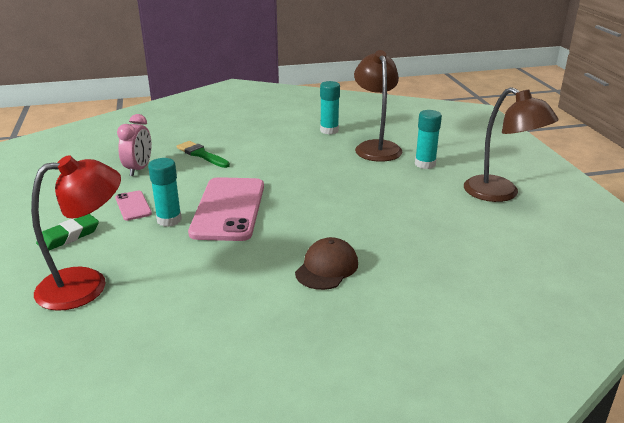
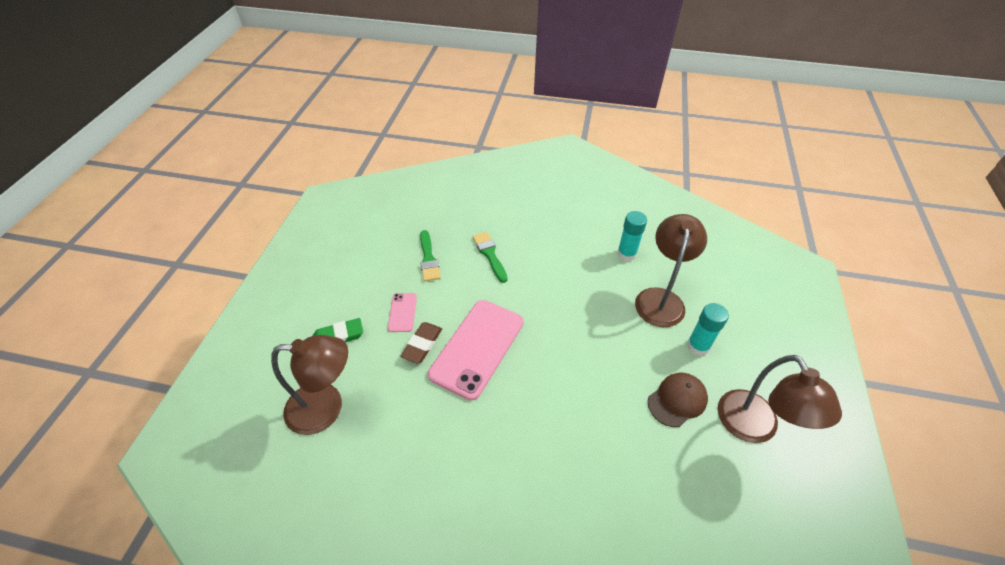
camera: 25 degrees right, 20 degrees up
red lamp [31,155,121,311] -> brown lamp [271,335,348,435]
pink clock [117,114,152,176] -> green brush [420,230,441,282]
turquoise glue stick [148,158,182,227] -> brown eraser [400,322,442,364]
brown cap [295,237,358,290] -> brown cap moved to [648,373,708,427]

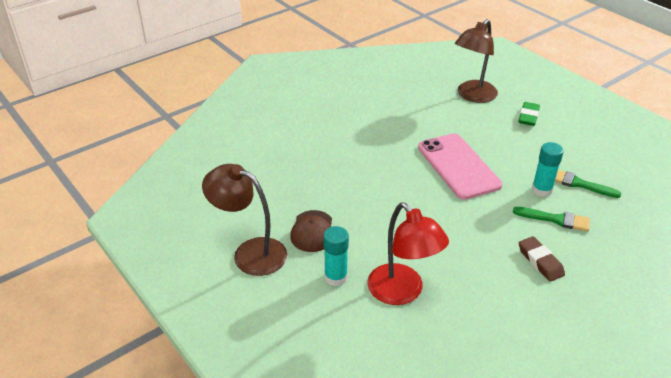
camera: 130 degrees right, 10 degrees down
pink phone [388,293,417,332] -> none
brown eraser [400,322,442,364] -> brown eraser moved to [519,236,565,282]
turquoise glue stick [617,211,647,262] -> turquoise glue stick moved to [532,142,564,197]
brown lamp [635,214,707,327] -> red lamp [367,203,449,305]

